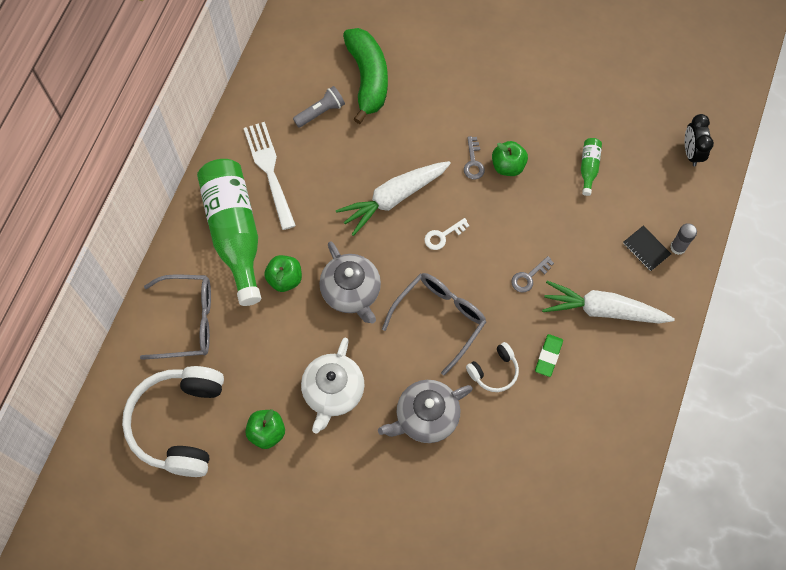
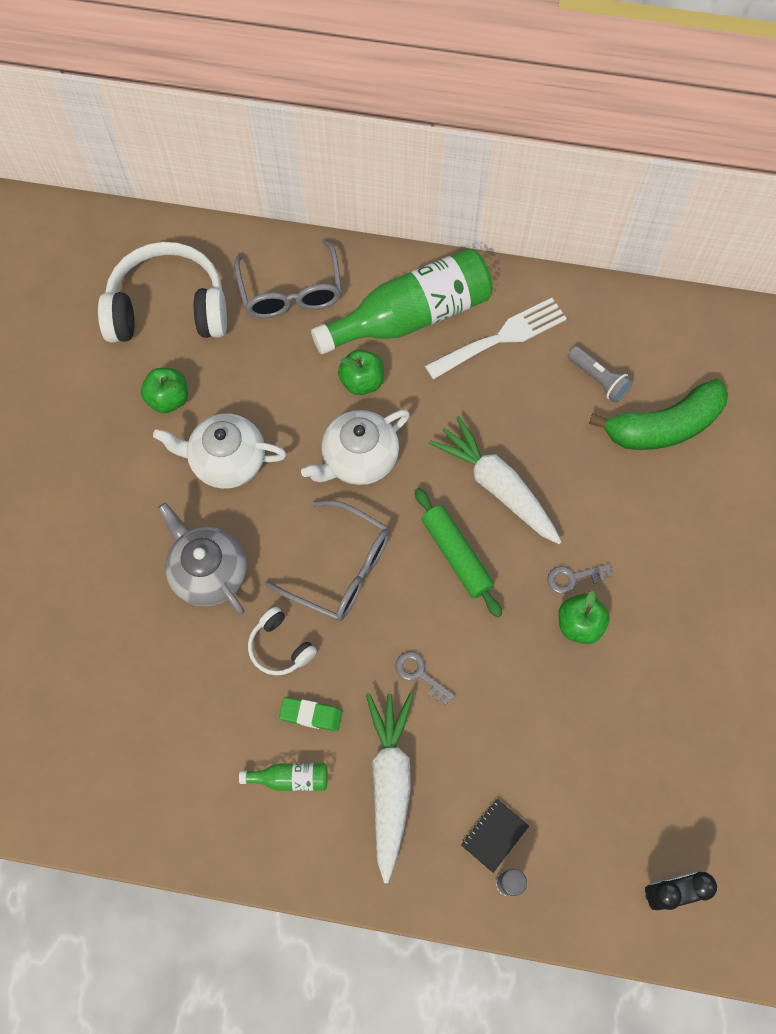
camera: 80 degrees right, 0 degrees up
grey teapot [319,241,381,323] -> white teapot [301,409,410,485]
white key [424,218,470,250] -> green rolling pin [415,488,502,618]
green bottle [581,138,602,196] -> green bottle moved to [239,763,328,791]

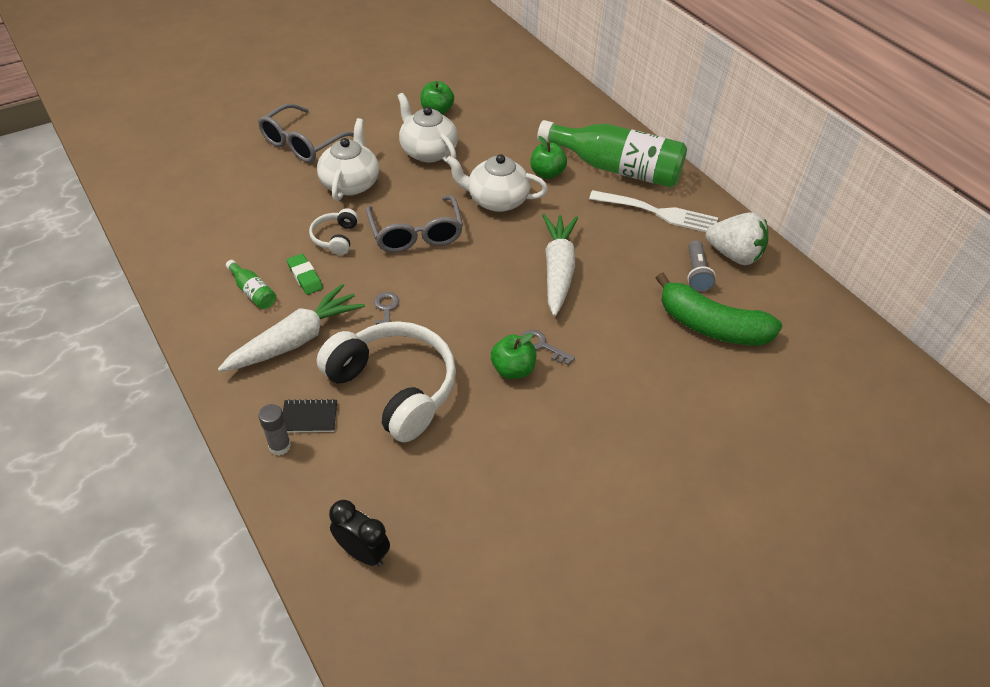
camera: 45 degrees right, 20 degrees down
white headphones [98,242,227,343] -> white headphones moved to [317,321,456,443]
grey teapot [158,503,247,615] -> white teapot [317,118,379,201]
grey glasses [234,238,342,318] -> grey glasses moved to [258,104,354,163]
green rolling pin [415,488,502,618] -> none
none -> white strawberry [706,212,768,265]

